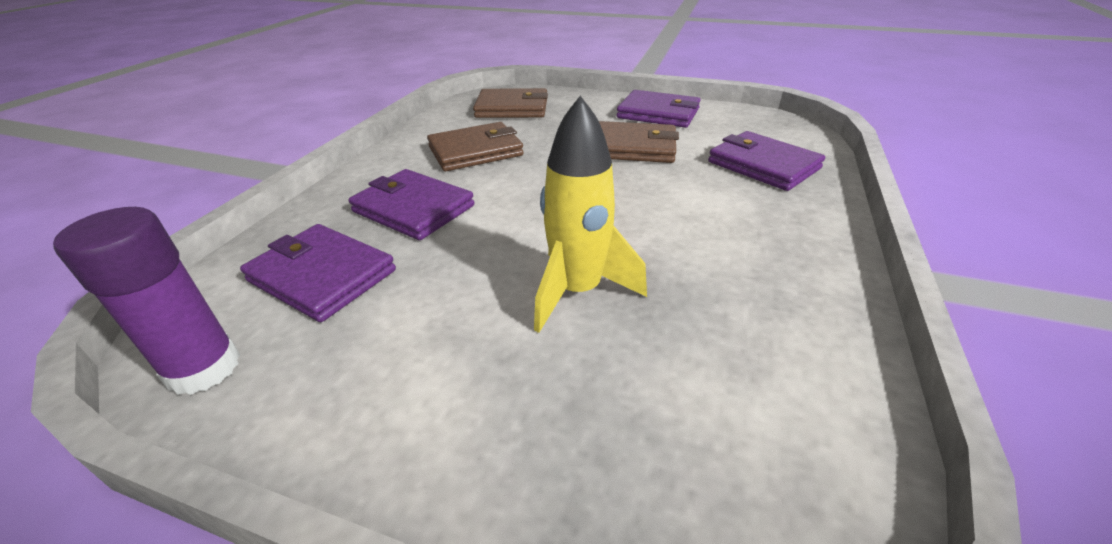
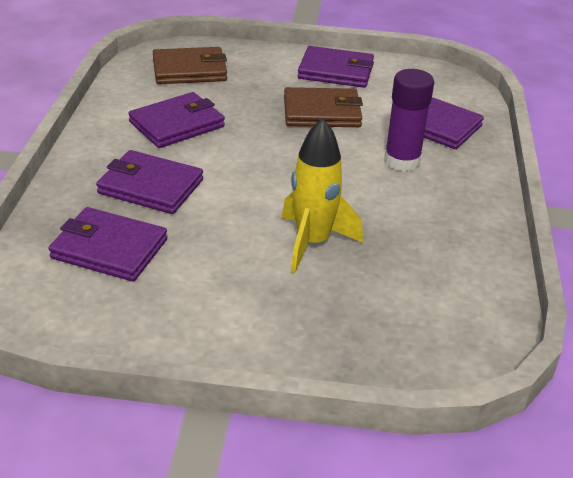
camera: 15 degrees left, 0 degrees up
purple glue stick [53,207,240,395] -> purple glue stick moved to [384,69,434,172]
brown wallet [427,122,524,171] -> purple wallet [128,92,225,148]

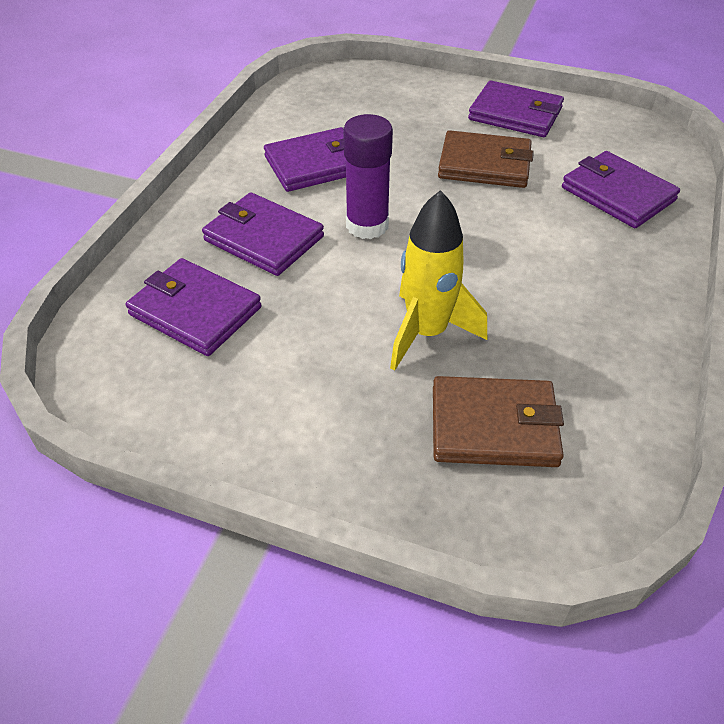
camera: 15 degrees right, 10 degrees up
brown wallet [153,47,227,84] -> brown wallet moved to [433,376,564,467]
purple glue stick [384,69,434,172] -> purple glue stick moved to [343,114,393,239]

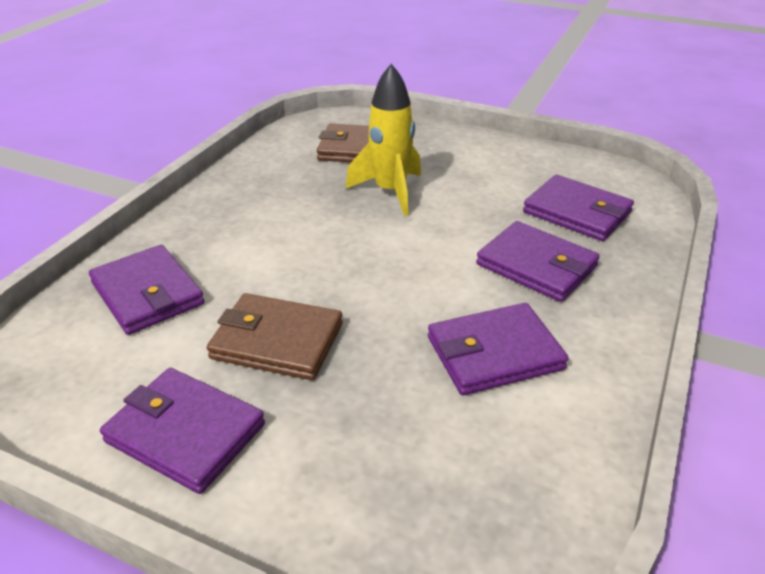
camera: 175 degrees left, 10 degrees down
purple glue stick [343,114,393,239] -> none

